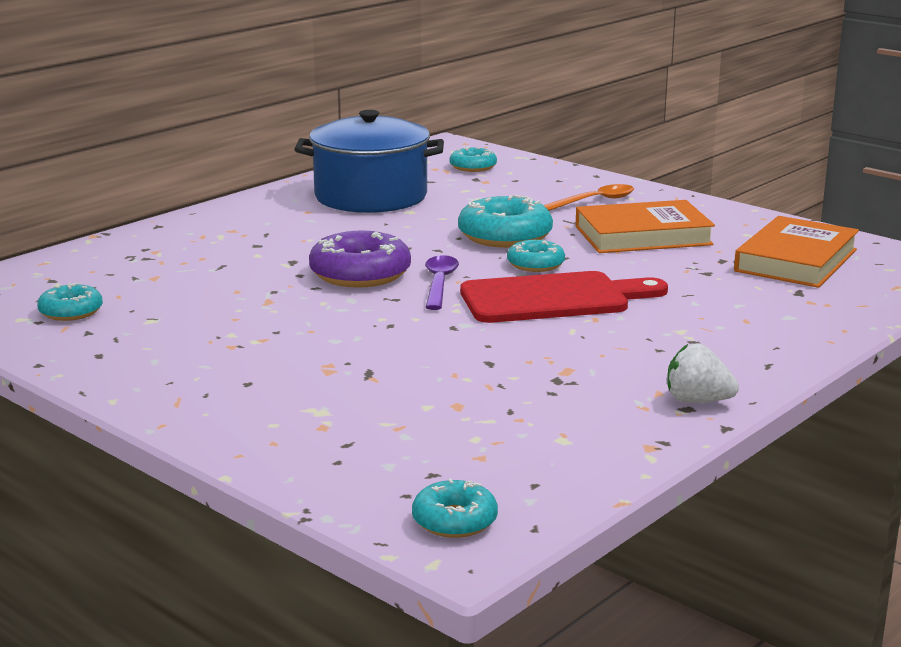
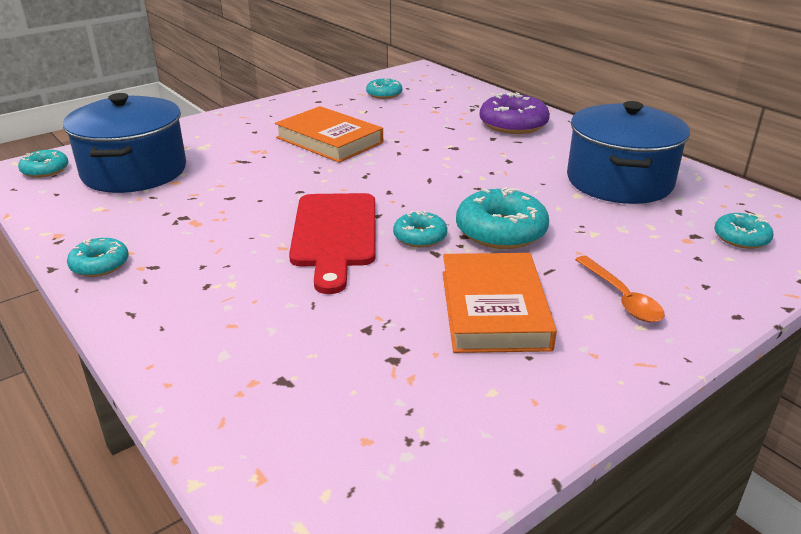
camera: 100 degrees right, 10 degrees up
purple donut [309,230,411,288] -> purple donut moved to [480,92,550,134]
purple spoon [425,255,459,310] -> none
white strawberry [667,344,739,403] -> turquoise donut [67,238,129,277]
orange book [734,216,859,288] -> orange book moved to [275,106,383,163]
none -> blue pot [63,93,186,193]

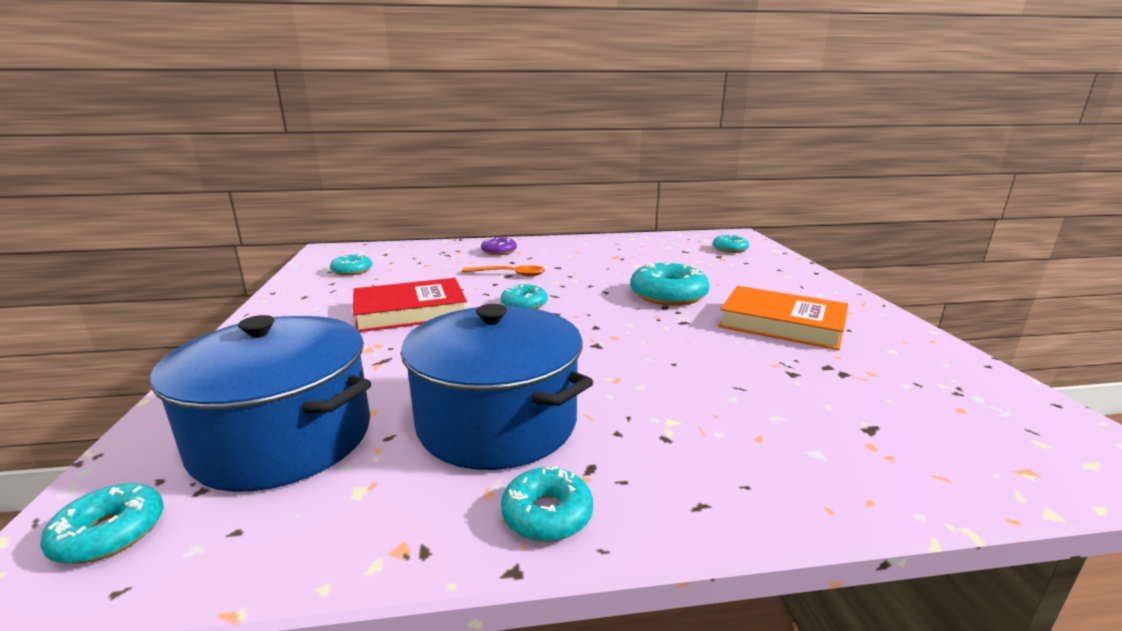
camera: 60 degrees left, 10 degrees down
orange book [275,106,383,163] -> red book [353,278,467,332]
red cutting board [289,193,376,294] -> none
turquoise donut [393,211,447,248] -> turquoise donut moved to [501,284,548,309]
purple donut [480,92,550,134] -> purple donut [481,237,517,255], size x0.58
blue pot [567,101,690,204] -> blue pot moved to [401,304,593,470]
orange spoon [575,256,665,322] -> orange spoon moved to [461,265,545,276]

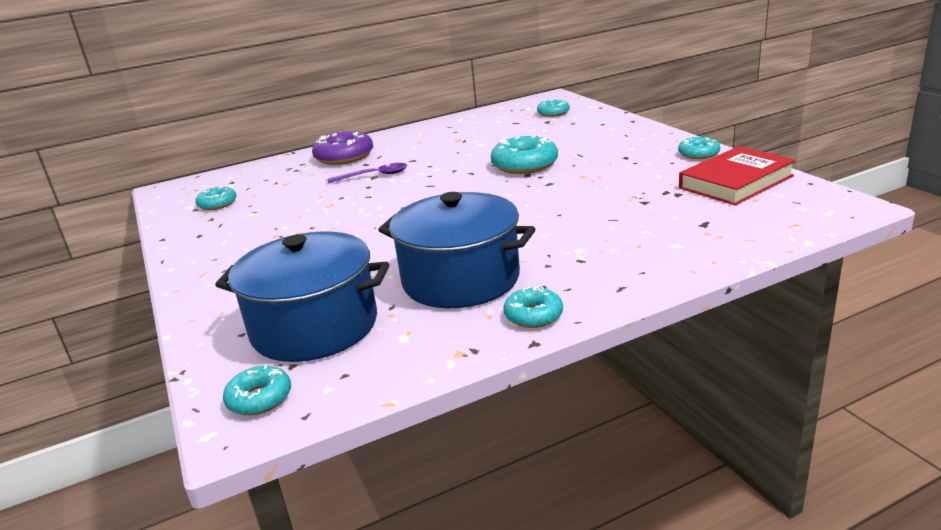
camera: 15 degrees left, 5 degrees up
red book [353,278,467,332] -> red book moved to [679,146,796,205]
orange spoon [461,265,545,276] -> purple spoon [328,163,407,183]
purple donut [481,237,517,255] -> purple donut [312,131,373,165], size x1.72
turquoise donut [501,284,548,309] -> turquoise donut moved to [678,137,720,159]
orange book [718,286,848,350] -> none

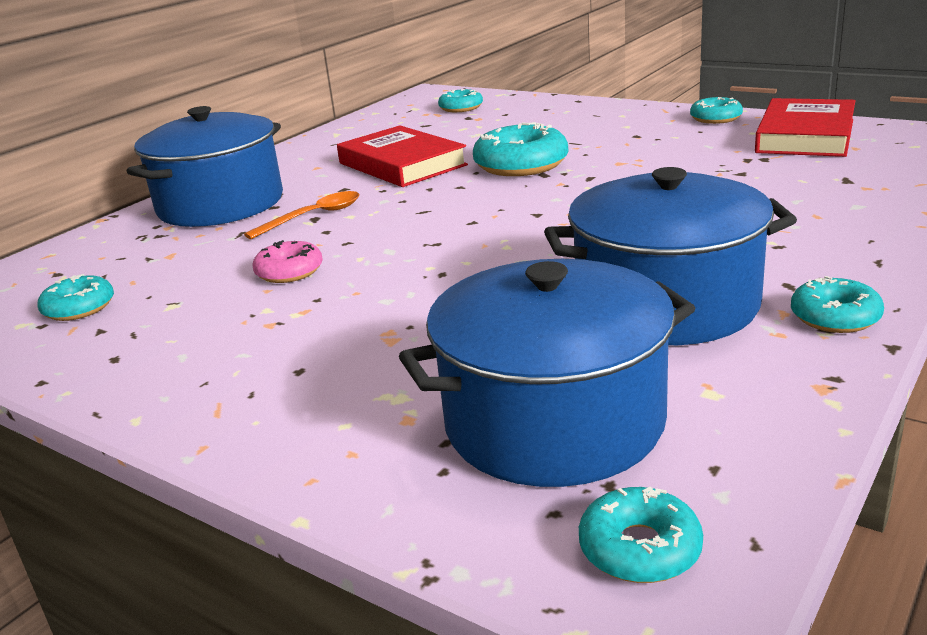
camera: 30 degrees left, 0 degrees up
purple donut [312,131,373,165] -> blue pot [126,106,283,227]
purple spoon [328,163,407,183] -> orange spoon [244,191,359,239]
none -> pink donut [253,240,323,283]
none -> red book [337,125,468,187]

